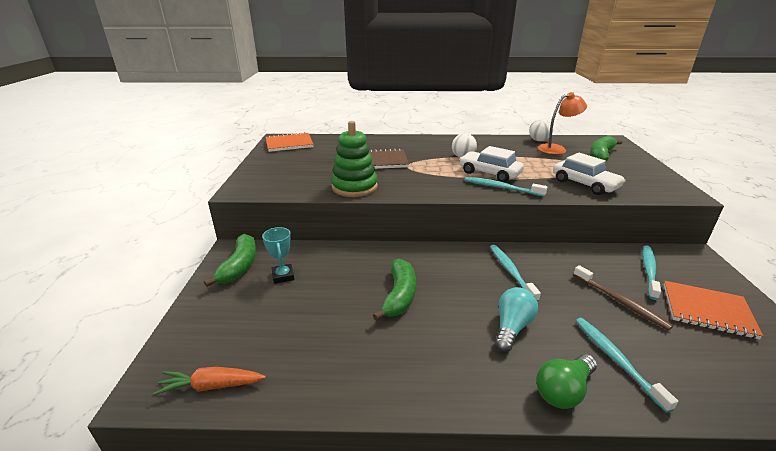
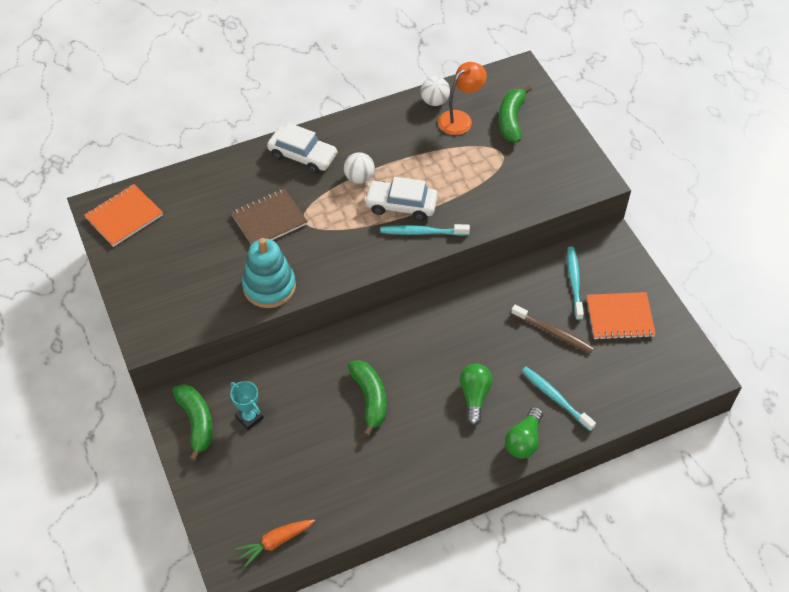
camera: 25 degrees left, 25 degrees up
green stacking toy [331,121,378,197] -> turquoise stacking toy [242,238,296,308]
turquoise toothbrush [490,245,541,302] -> none
turquoise light bulb [495,287,538,352] -> green light bulb [460,364,492,426]
white car [553,153,626,195] -> white car moved to [267,123,338,174]

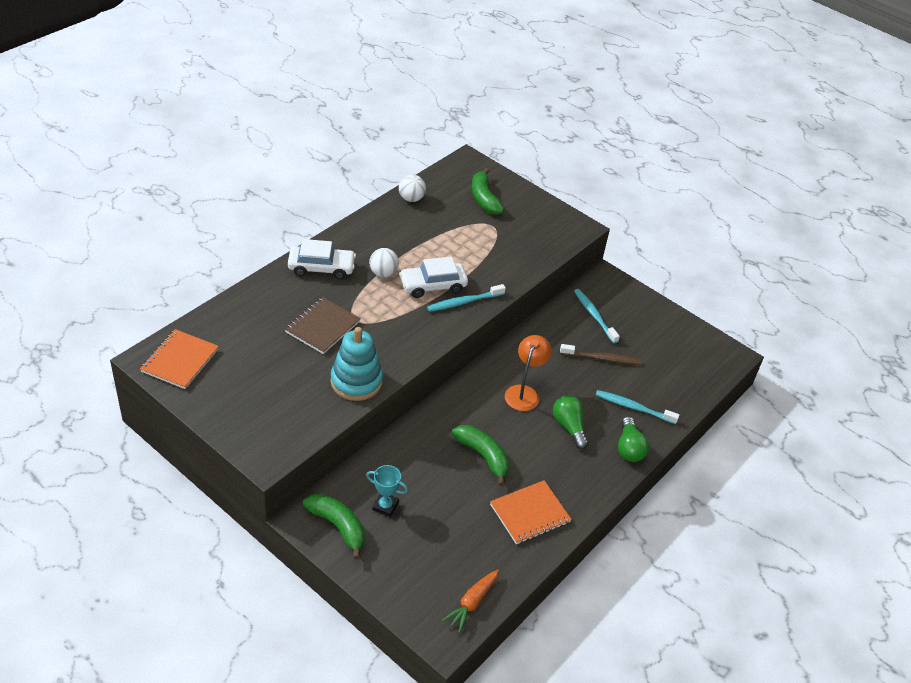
camera: 30 degrees left, 10 degrees down
orange lamp [438,62,487,135] -> orange lamp moved to [505,335,552,411]
orange notebook [587,292,656,340] -> orange notebook moved to [490,480,572,544]

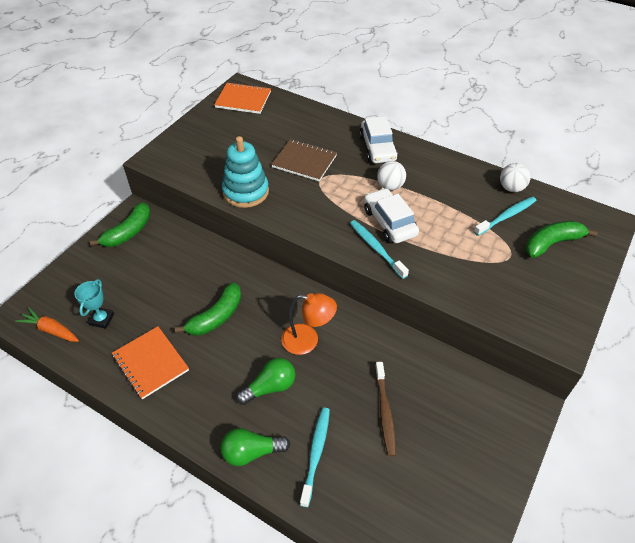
camera: 85 degrees right, 5 degrees up
turquoise trophy [366,465,408,517] -> turquoise trophy moved to [74,279,114,328]
turquoise toothbrush [574,289,620,344] -> turquoise toothbrush moved to [474,196,537,236]

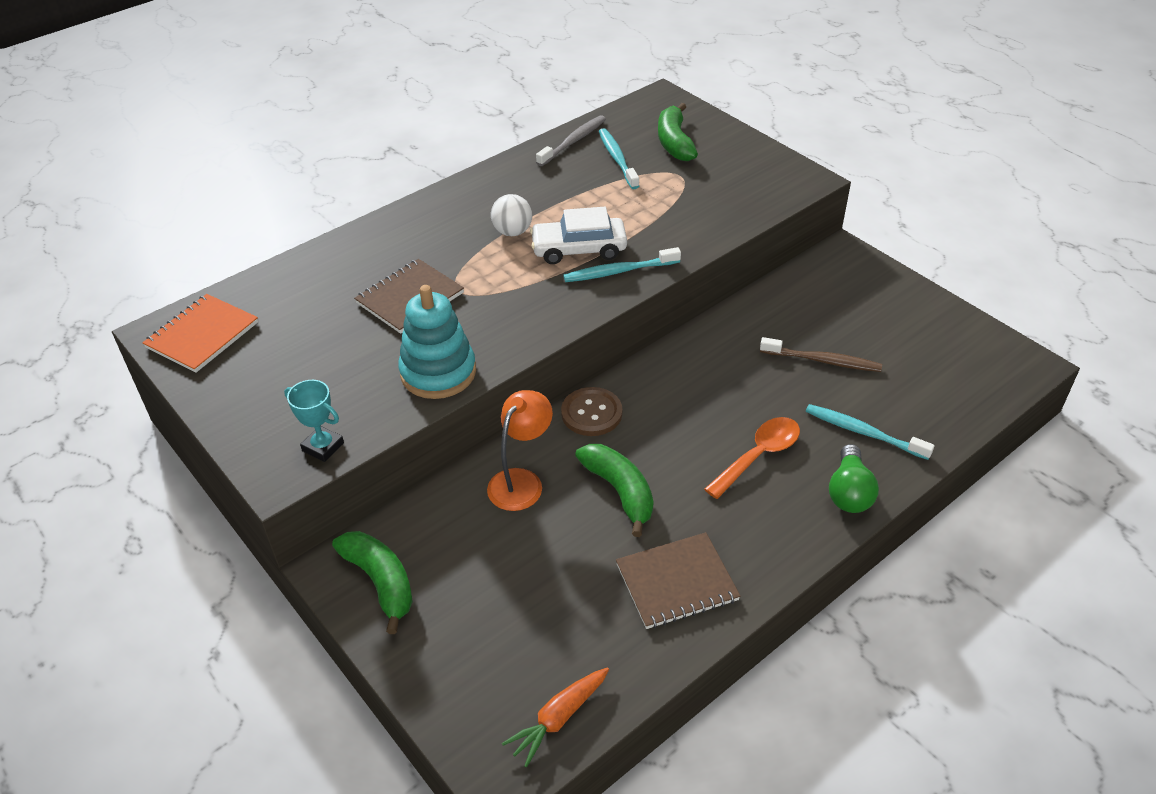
camera: 70 degrees left, 5 degrees down
turquoise trophy [74,279,114,328] -> turquoise trophy moved to [284,380,344,462]
orange notebook [112,326,189,399] -> brown notebook [616,532,740,629]
green light bulb [236,358,295,405] -> orange spoon [704,417,800,499]
orange lamp [281,293,337,355] -> orange lamp moved to [487,390,553,511]
white car [359,116,398,163] -> none
white ball [500,163,531,192] -> grey toothbrush [536,115,606,166]
none -> brown button [561,387,622,436]

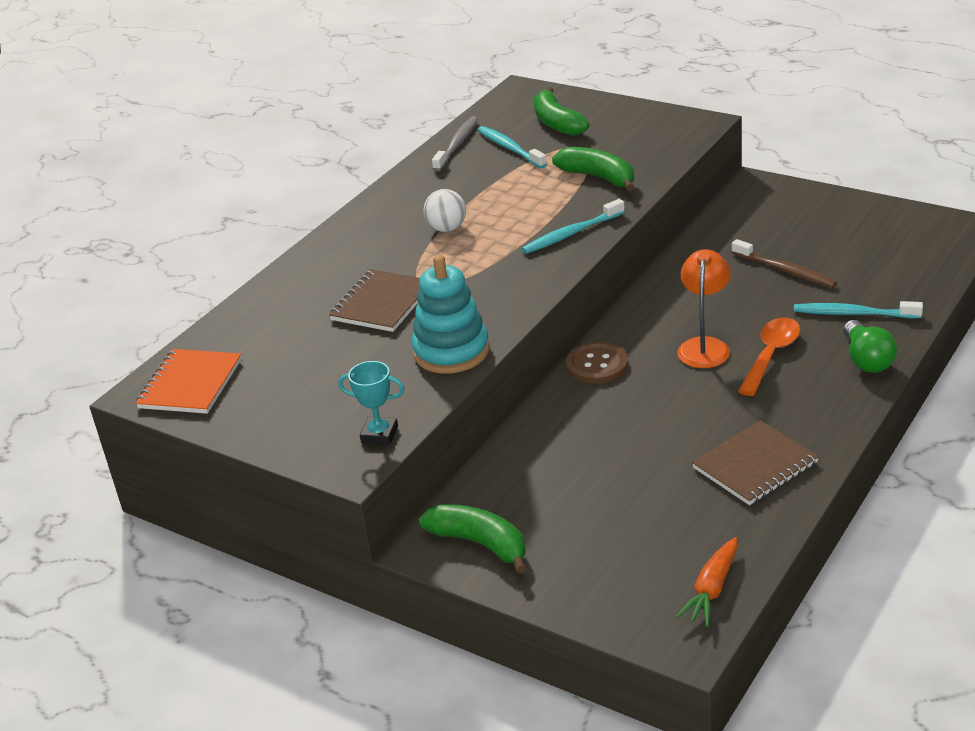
camera: 15 degrees left, 10 degrees down
orange lamp [487,390,553,511] -> orange lamp moved to [677,249,731,368]
white car [530,207,627,264] -> none
green banana [575,444,653,537] -> green banana moved to [552,147,634,191]
brown toothbrush [760,337,882,372] -> brown toothbrush turned 45 degrees clockwise [732,239,837,288]

